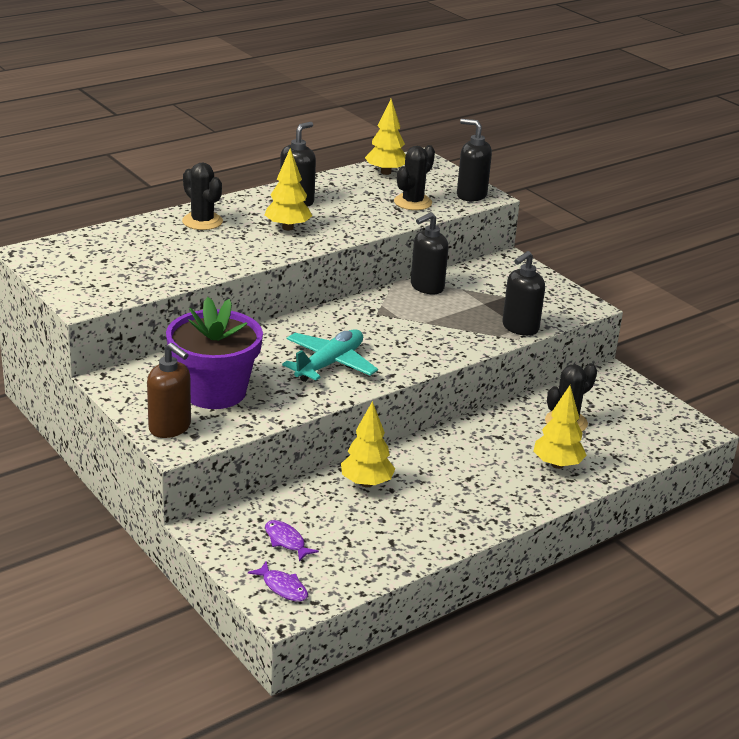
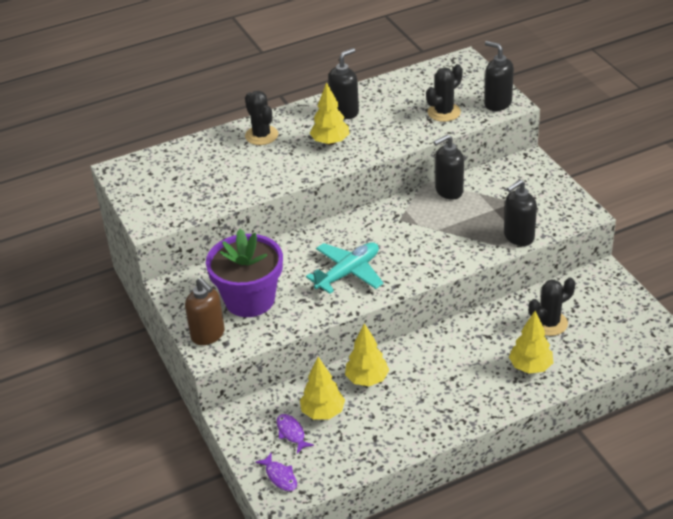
camera: 15 degrees right, 10 degrees up
yellow tree [365,99,406,175] -> yellow tree moved to [300,357,345,420]

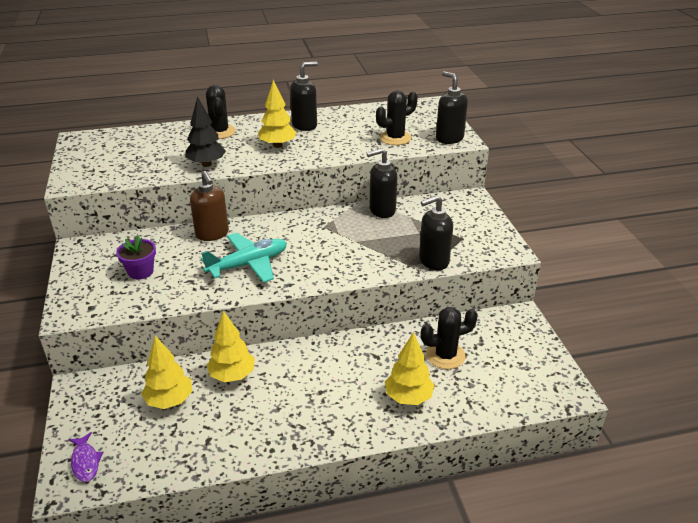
camera: 10 degrees right, 5 degrees down
brown soap dispenser [185,278,225,345] -> brown soap dispenser moved to [190,171,229,241]
purple flower pot [206,229,283,317] -> purple flower pot [116,235,156,279], size x0.48
purple fish [277,414,314,453] -> none
none -> black tree [185,96,226,167]

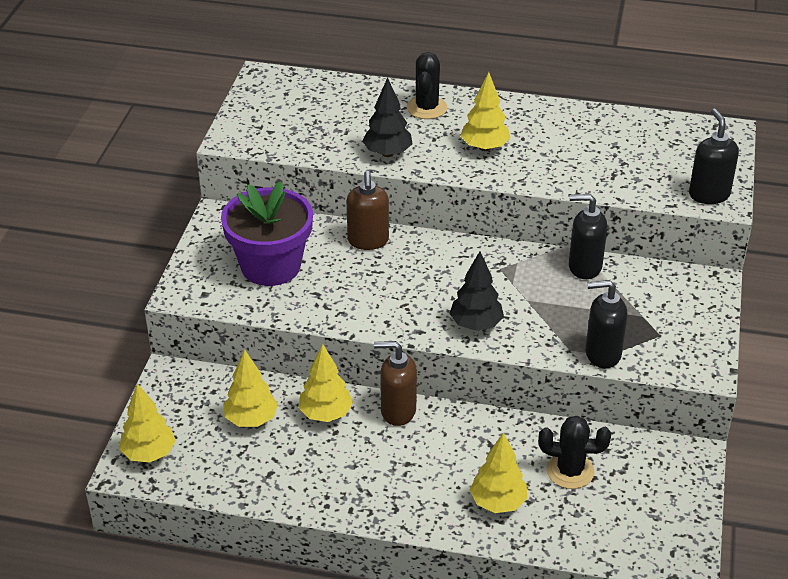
camera: 25 degrees right, 5 degrees up
purple fish [69,432,103,482] -> yellow tree [119,383,176,463]
purple flower pot [116,235,156,279] -> purple flower pot [221,181,313,286], size x2.07
turquoise plane [201,233,287,283] -> none
black soap dispenser [290,62,318,131] -> none
black cactus [376,90,418,145] -> none
none -> brown soap dispenser [374,341,417,426]
none -> black tree [449,251,504,331]

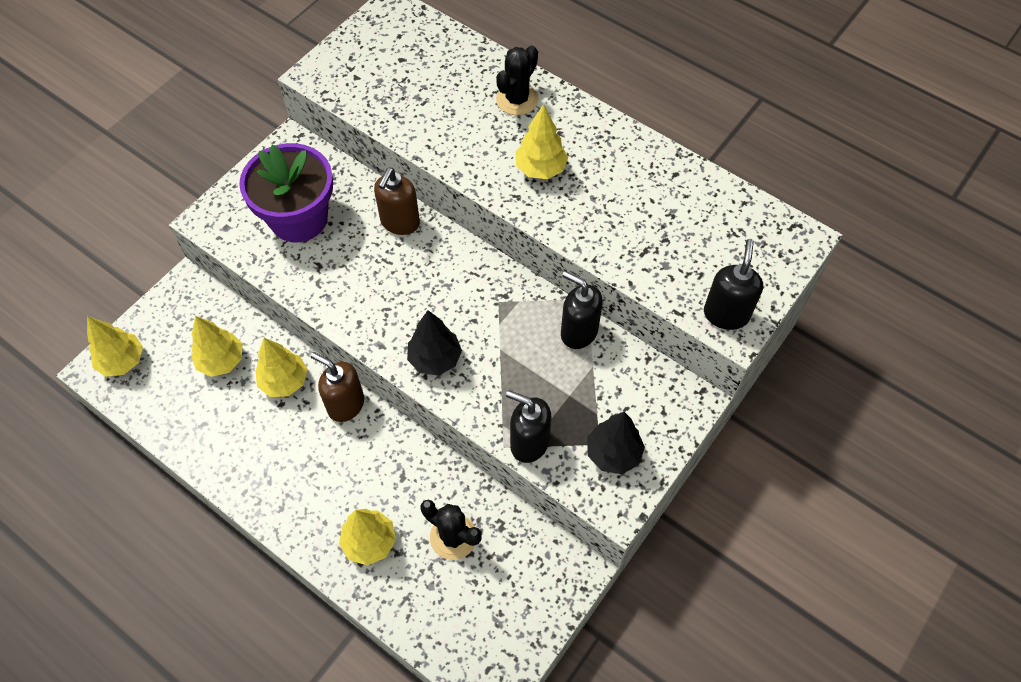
camera: 25 degrees right, 20 degrees up
black tree [362,77,412,157] -> black tree moved to [587,412,645,474]

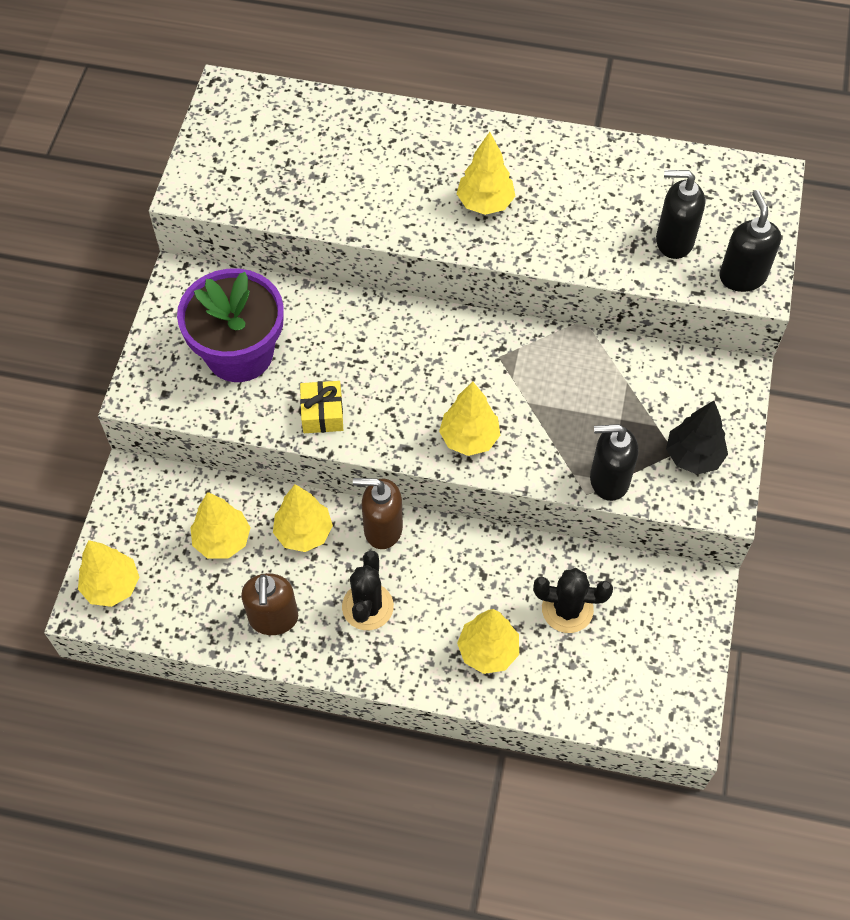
camera: 25 degrees left, 0 degrees up
brown soap dispenser [374,168,420,235] -> brown soap dispenser moved to [241,573,298,635]
black tree [407,310,462,376] -> yellow tree [439,382,500,456]
black cactus [496,45,539,115] -> black cactus moved to [342,551,394,630]
black soap dispenser [561,271,603,349] -> black soap dispenser moved to [656,170,705,259]
none -> yellow gift [300,381,343,433]

